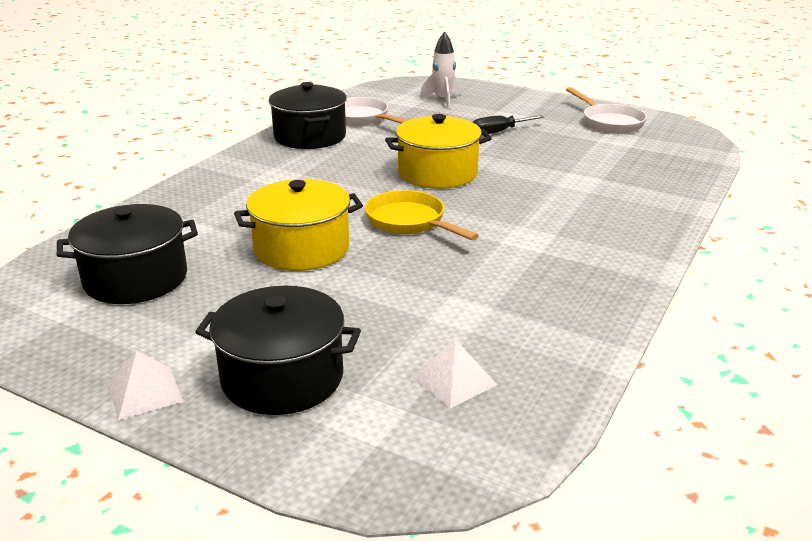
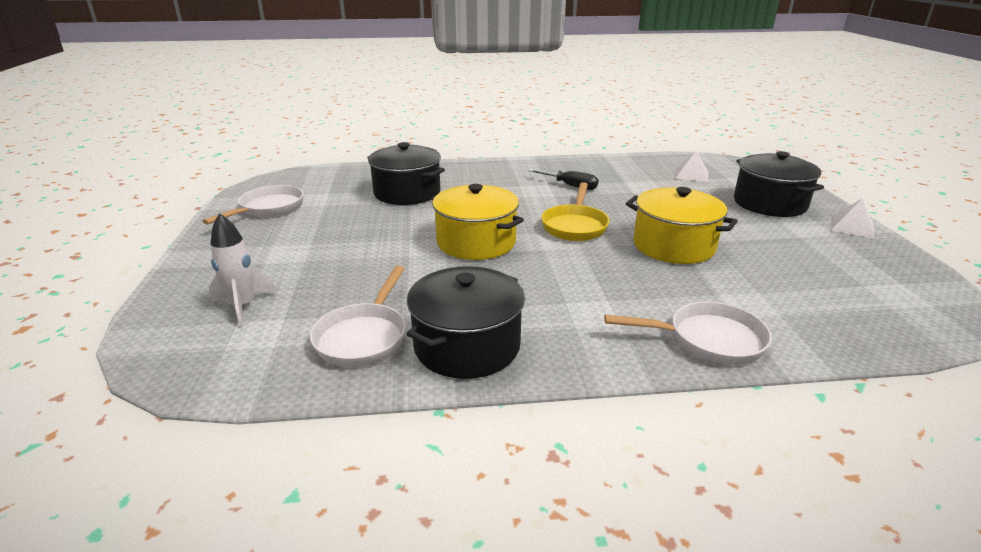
camera: 125 degrees left, 0 degrees up
black pot [57,204,198,304] -> black pot moved to [367,142,445,205]
black screwdriver [473,115,544,135] -> black screwdriver moved to [528,169,599,190]
none -> white pan [604,302,772,365]

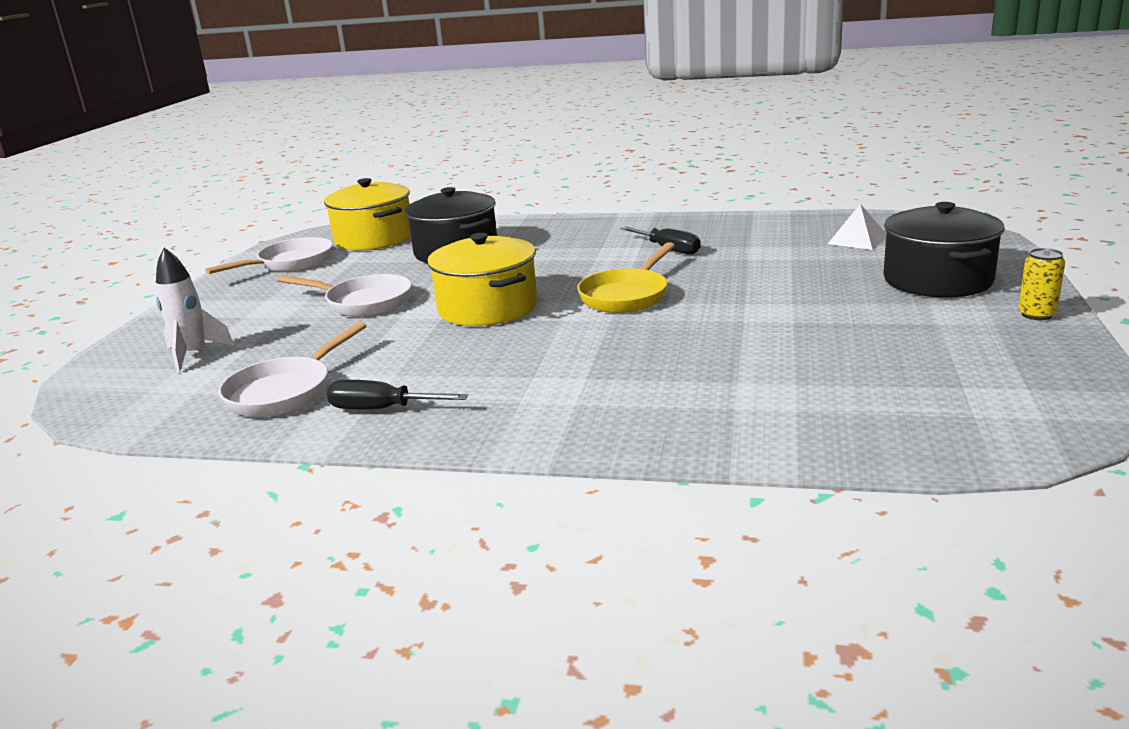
camera: 20 degrees right, 5 degrees down
black pot [406,266,525,379] -> black screwdriver [327,380,468,409]
white pan [604,302,772,365] -> white pan moved to [277,274,412,317]
yellow pot [626,187,738,264] -> yellow pot moved to [324,178,411,250]
white pyramid [831,198,874,238] -> yellow can [1018,248,1065,320]

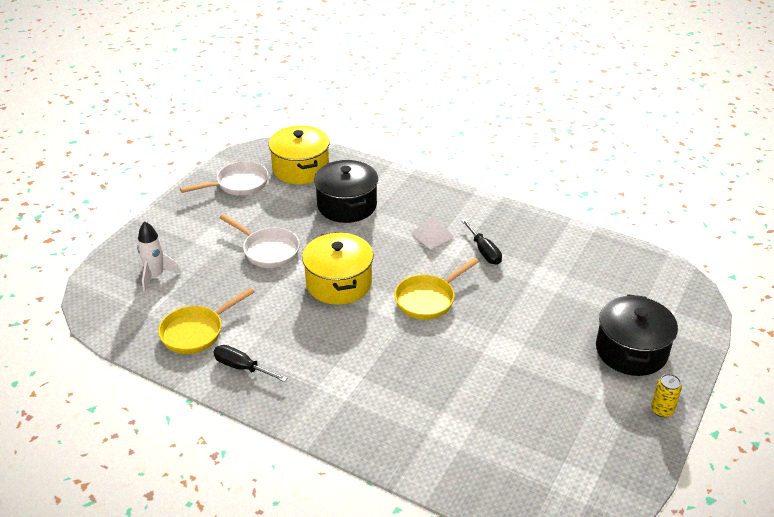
camera: 15 degrees right, 15 degrees up
white pan [218,322,366,417] -> yellow pan [158,287,255,354]
white pyramid [828,204,886,250] -> white pyramid moved to [411,215,455,249]

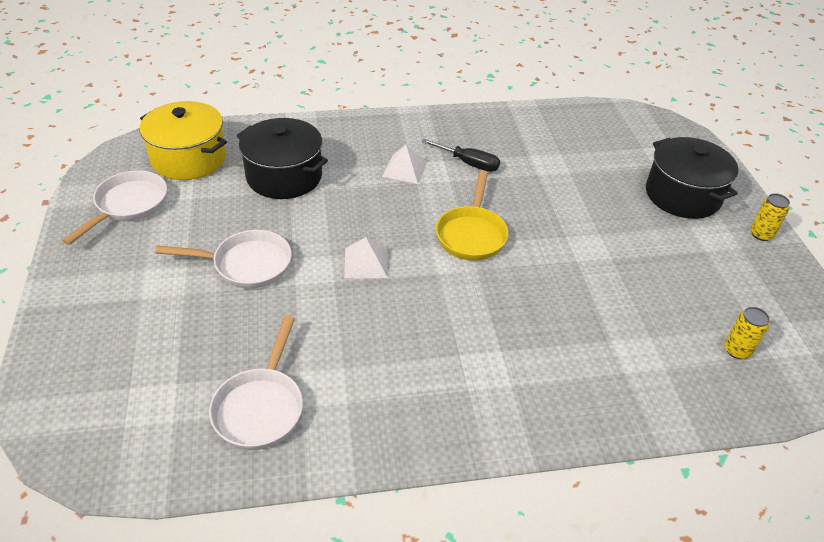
camera: 40 degrees left, 5 degrees up
white rocket [137,221,181,292] -> none
yellow pan [158,287,255,354] -> white pan [209,316,303,450]
black screwdriver [213,345,287,382] -> none
yellow pot [302,232,373,305] -> white pyramid [344,237,388,278]
none -> yellow can [724,307,770,359]

